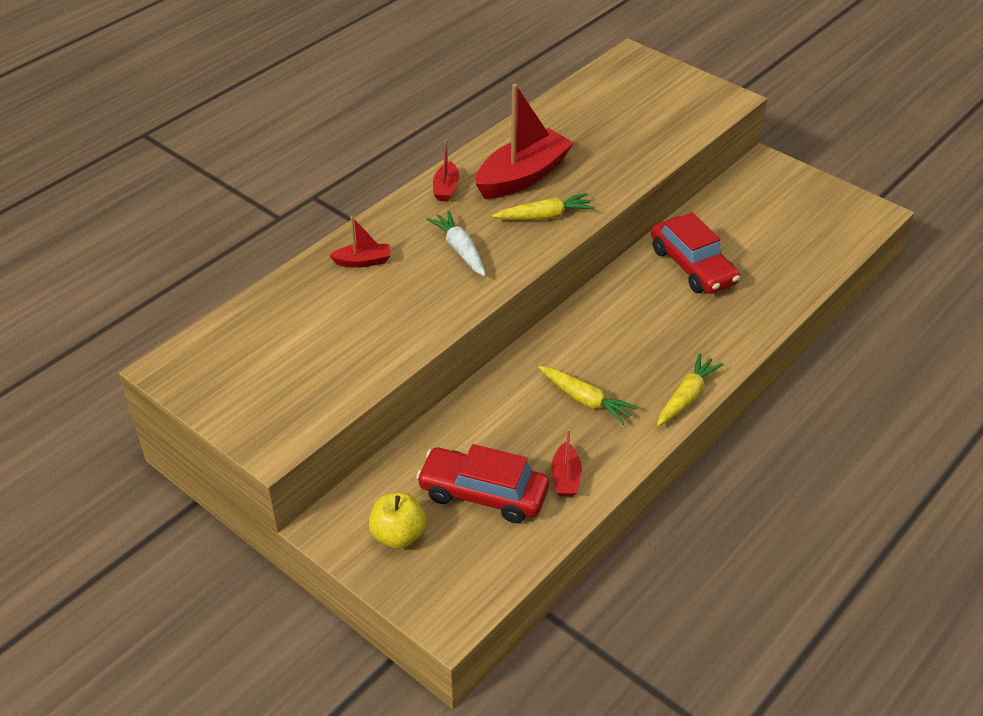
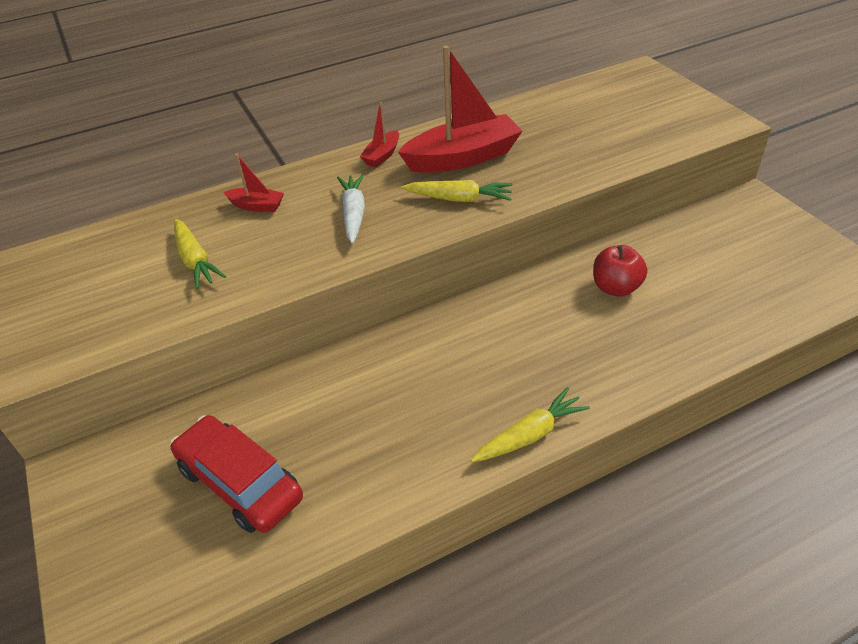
camera: 25 degrees right, 0 degrees up
yellow apple [369,492,426,549] -> none
yellow carrot [539,366,638,425] -> yellow carrot moved to [174,219,226,289]
red boat [551,429,582,497] -> none
red car [651,212,740,294] -> red apple [593,245,647,297]

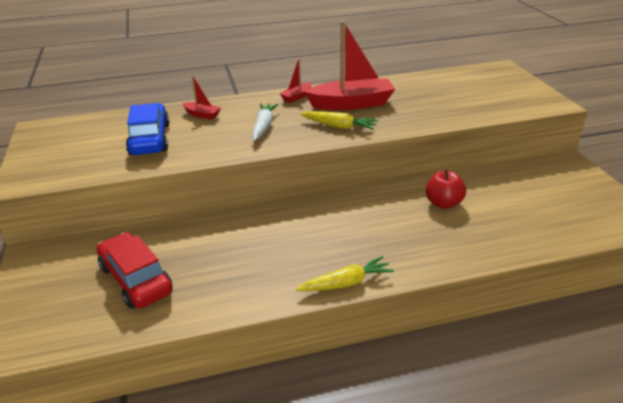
camera: 10 degrees right, 10 degrees down
yellow carrot [174,219,226,289] -> blue car [126,103,170,155]

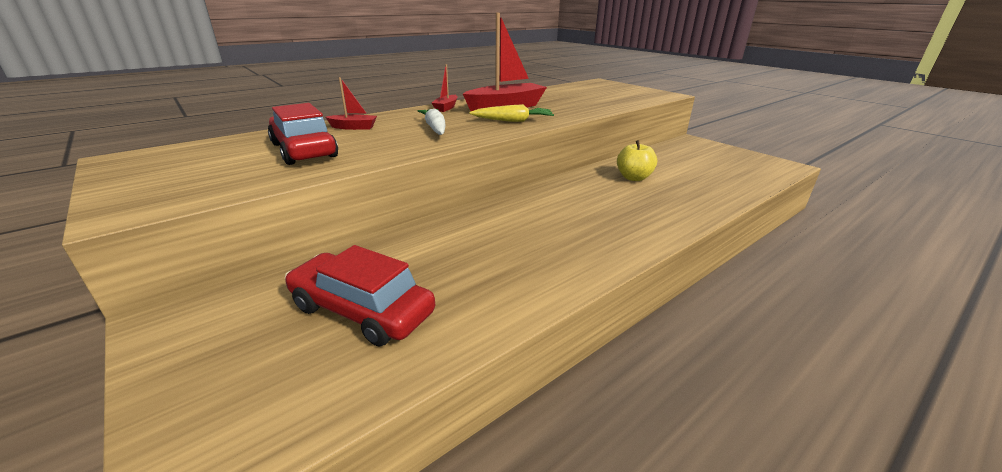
camera: 25 degrees left, 5 degrees down
blue car [126,103,170,155] -> red car [268,103,338,165]
yellow carrot [296,256,394,291] -> none
red apple [426,169,466,209] -> yellow apple [617,140,657,181]

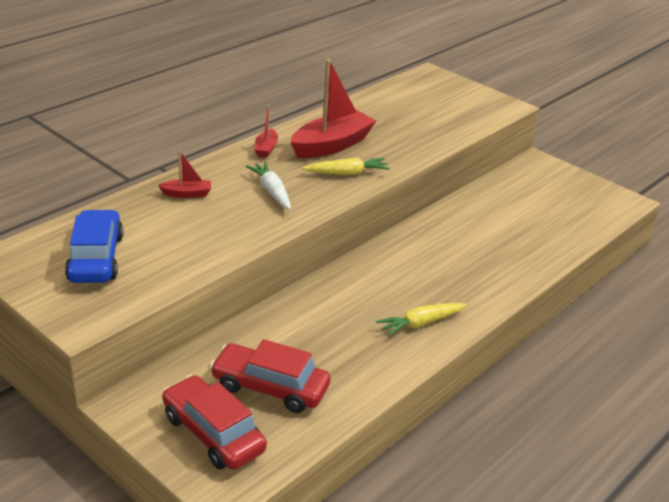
camera: 10 degrees left, 5 degrees up
red car [268,103,338,165] -> red car moved to [162,375,267,470]
yellow apple [617,140,657,181] -> none
none -> blue car [65,210,123,283]
none -> yellow carrot [376,303,466,337]

